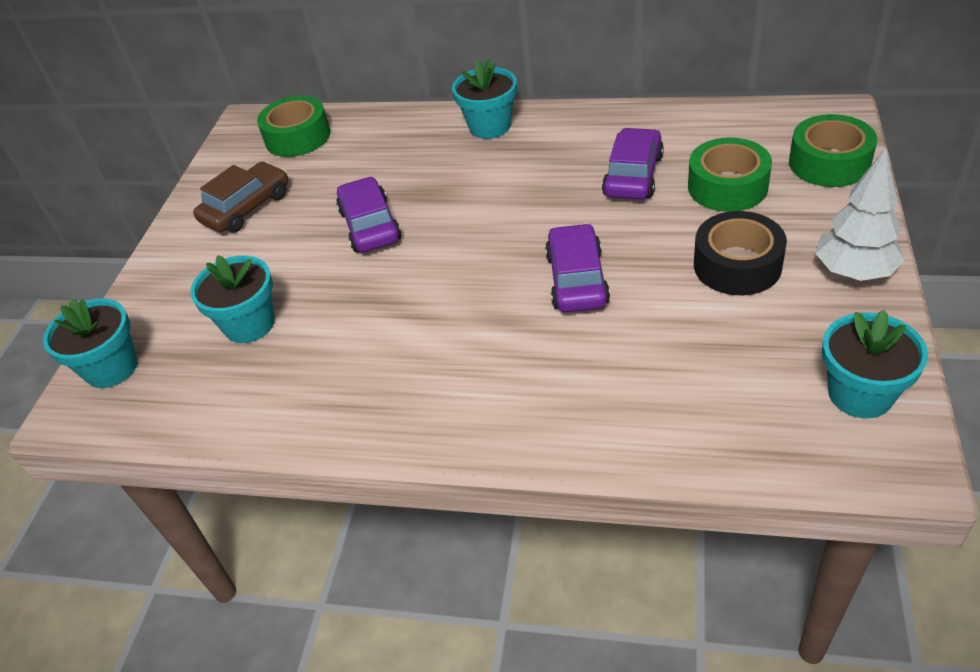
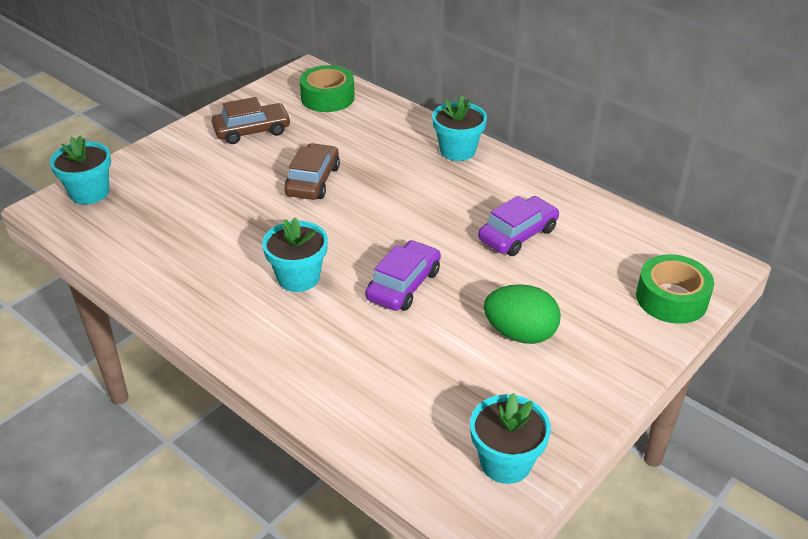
camera: 25 degrees right, 5 degrees down
turquoise flower pot [190,255,275,343] -> turquoise flower pot moved to [262,217,328,292]
purple car [336,177,401,253] -> brown car [284,143,340,200]
green tape [688,137,772,212] -> none
black tape [694,211,787,295] -> green egg [484,284,561,344]
white tree [815,148,904,281] -> none

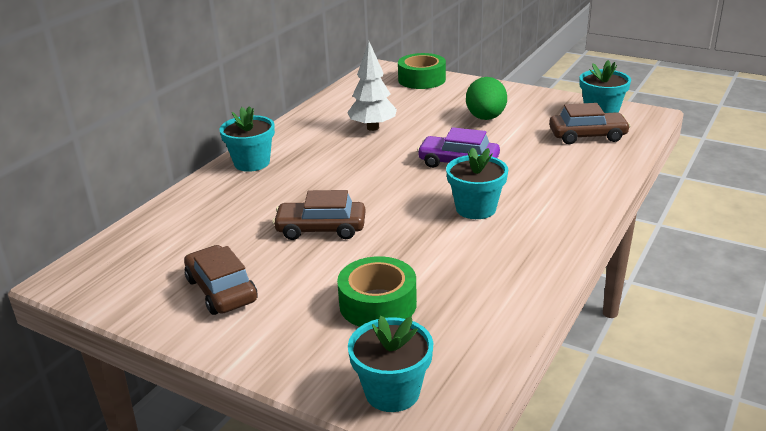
camera: 100 degrees left, 10 degrees down
green tape [299,65,355,112] -> green tape moved to [337,256,417,327]
purple car [478,196,559,256] -> white tree [347,41,397,131]
none -> brown car [549,103,630,144]

